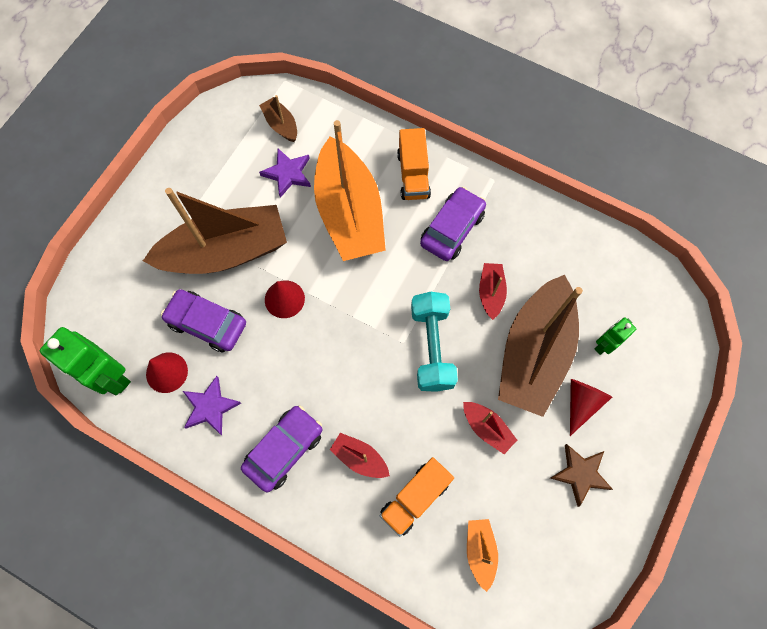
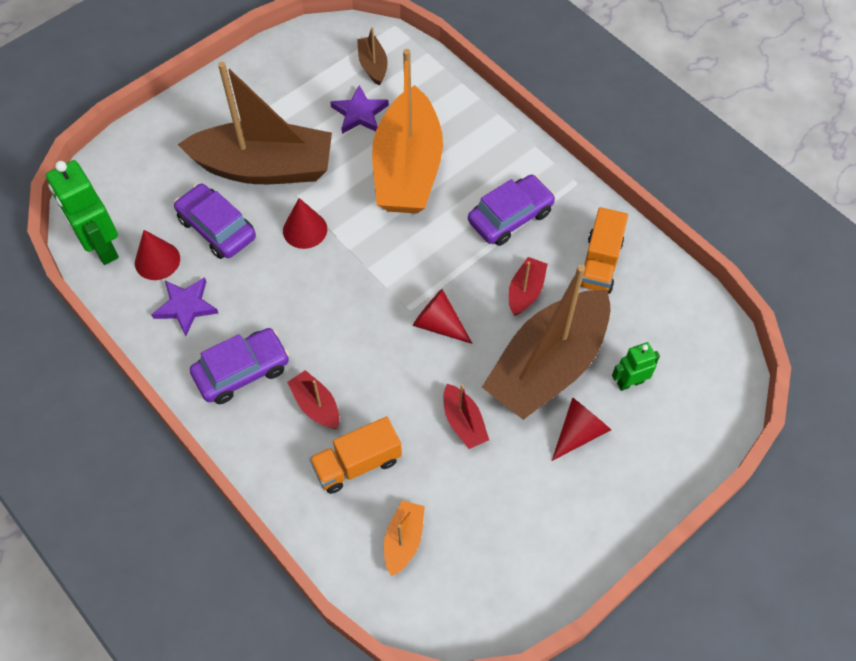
camera: 20 degrees right, 10 degrees down
orange truck [397,128,431,200] -> orange truck moved to [581,207,628,294]
turquoise dumbbell [411,292,458,392] -> red cone [413,289,473,344]
brown star [550,444,613,507] -> none

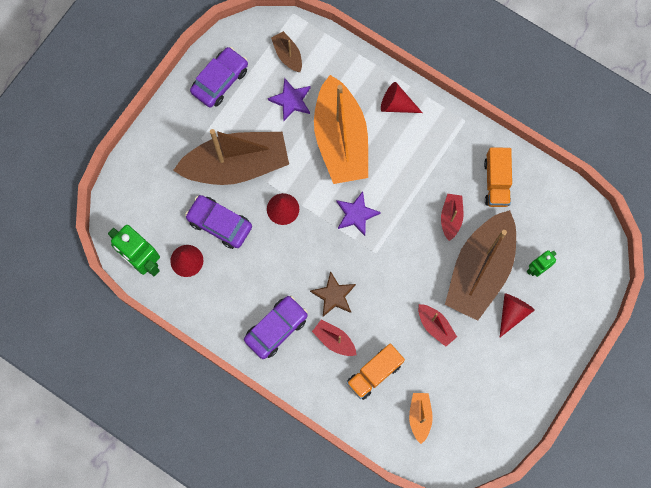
camera: 15 degrees left, 15 degrees up
purple star [151,277,218,336] -> purple star moved to [337,191,381,236]
red cone [413,289,473,344] -> red cone moved to [381,82,423,113]
purple car [468,175,555,246] -> purple car moved to [190,47,248,107]
none -> brown star [310,271,356,317]

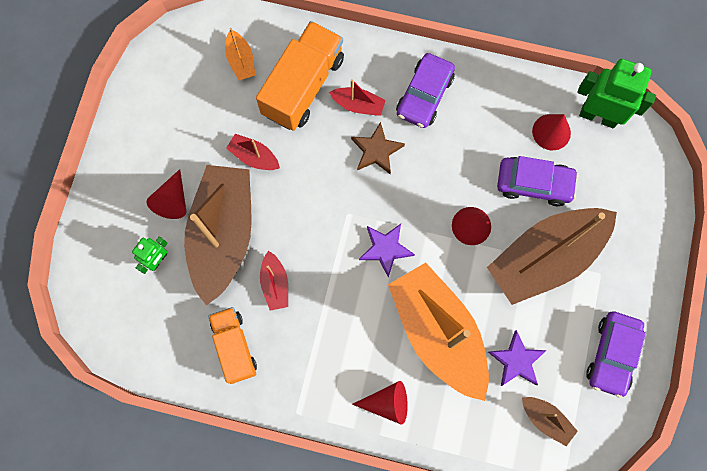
camera: 160 degrees right, 0 degrees up
orange truck [347,343,405,400] -> orange truck [256,21,344,131], size x1.56

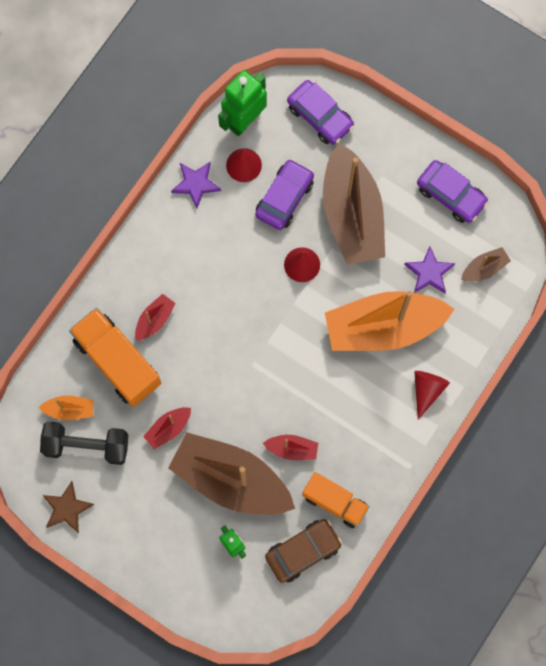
camera: 70 degrees left, 0 degrees up
red cone [146,169,186,219] -> none
orange truck [208,307,257,384] -> orange truck turned 150 degrees counterclockwise [302,472,370,528]
brown star [351,122,405,174] -> brown star moved to [43,481,94,533]
purple star [359,224,415,278] -> purple star moved to [171,162,221,209]
purple car [396,53,455,128] -> purple car moved to [287,80,354,145]
none -> black dumbbell [40,421,128,465]
none -> brown car [265,519,342,583]

